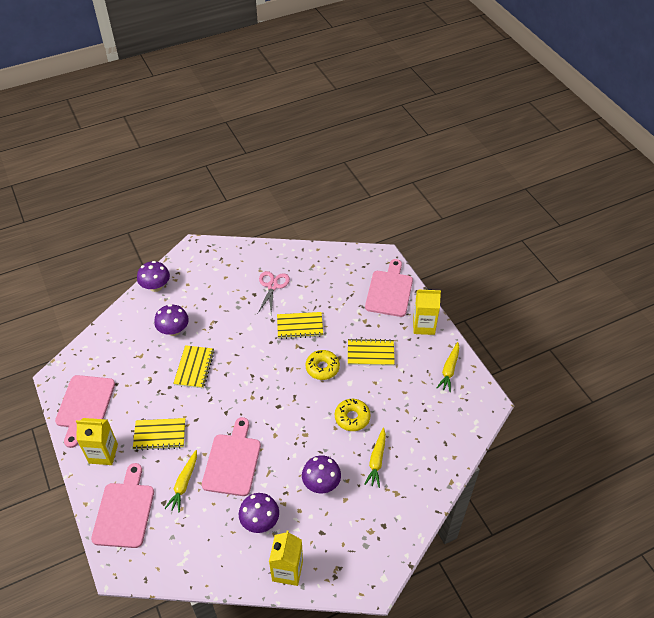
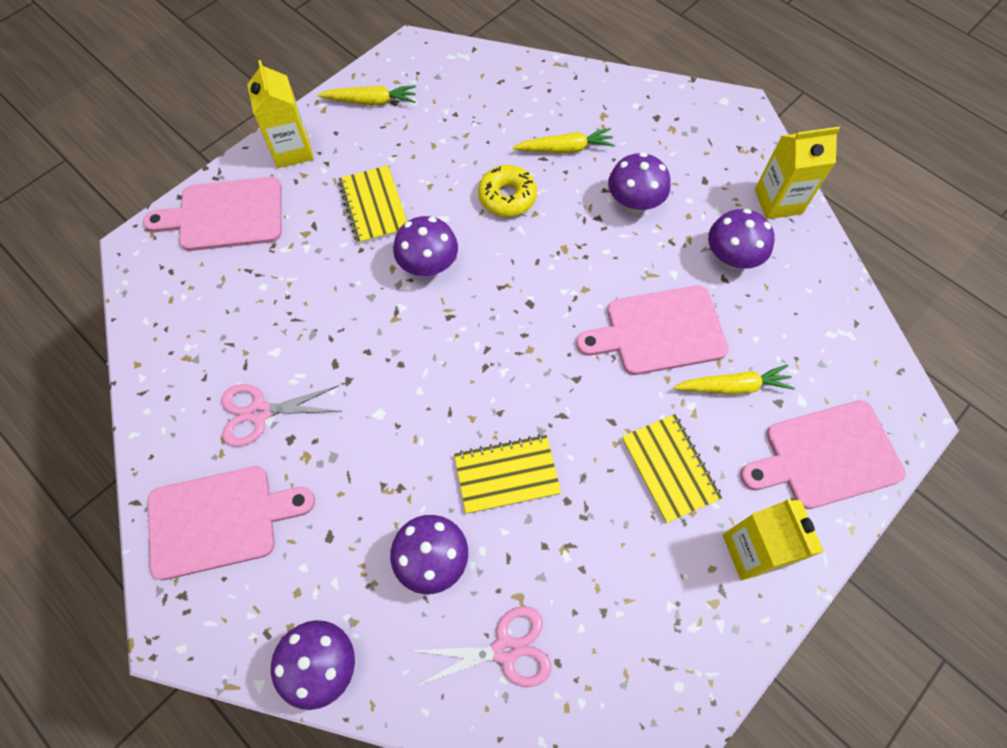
camera: 110 degrees left, 15 degrees up
pink cutting board [55,375,115,448] -> pink cutting board moved to [148,466,315,580]
yellow notebook [277,312,323,339] -> none
yellow donut [305,350,340,380] -> purple mushroom [393,216,458,276]
none -> pink scissors [414,606,552,687]

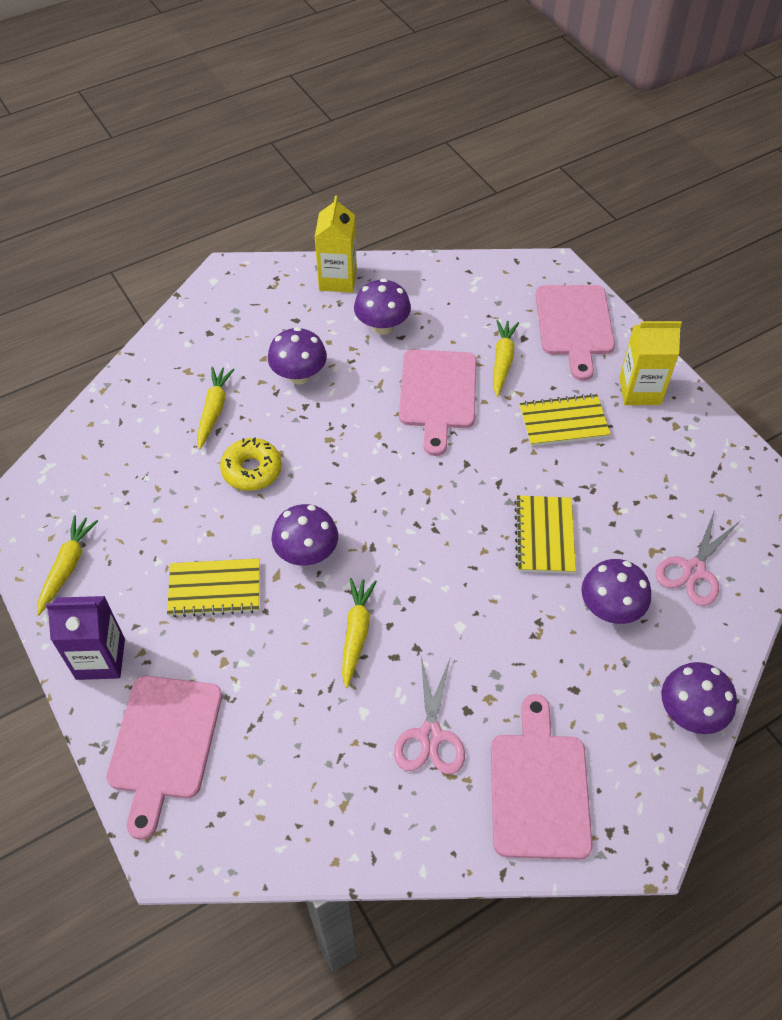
camera: 75 degrees left, 10 degrees down
yellow carton [247,60,314,168] -> purple carton [46,596,125,680]
pink scissors [414,606,552,687] -> pink scissors turned 150 degrees counterclockwise [655,509,740,606]
none -> yellow carrot [342,578,377,688]

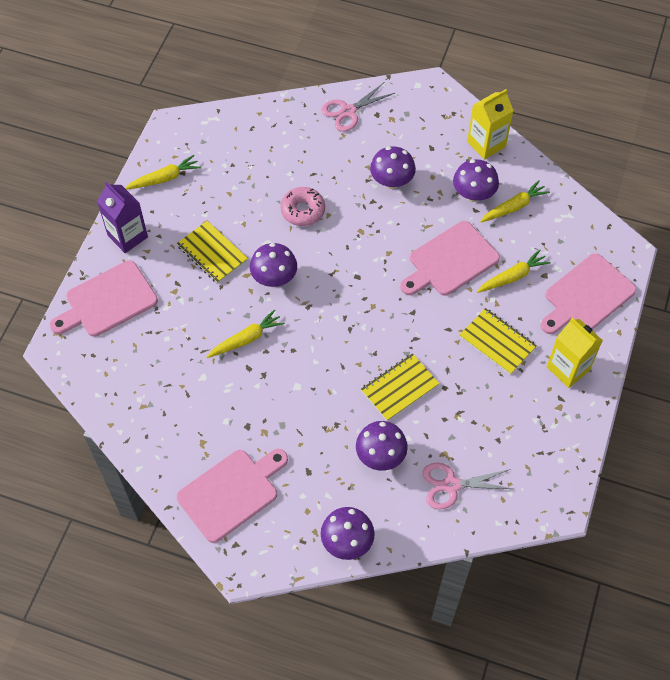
camera: 50 degrees right, 5 degrees up
yellow carrot [197,366,235,449] -> yellow carrot moved to [480,180,550,222]
yellow donut [220,437,282,491] -> pink donut [281,187,325,226]
pink scissors [394,656,465,774] -> pink scissors moved to [321,83,395,132]

